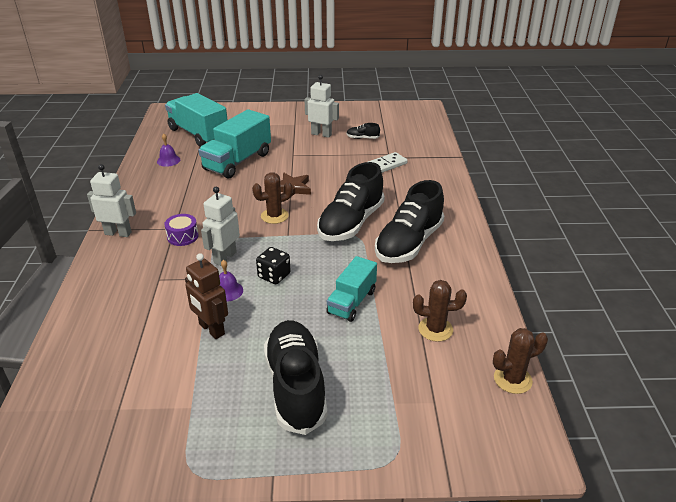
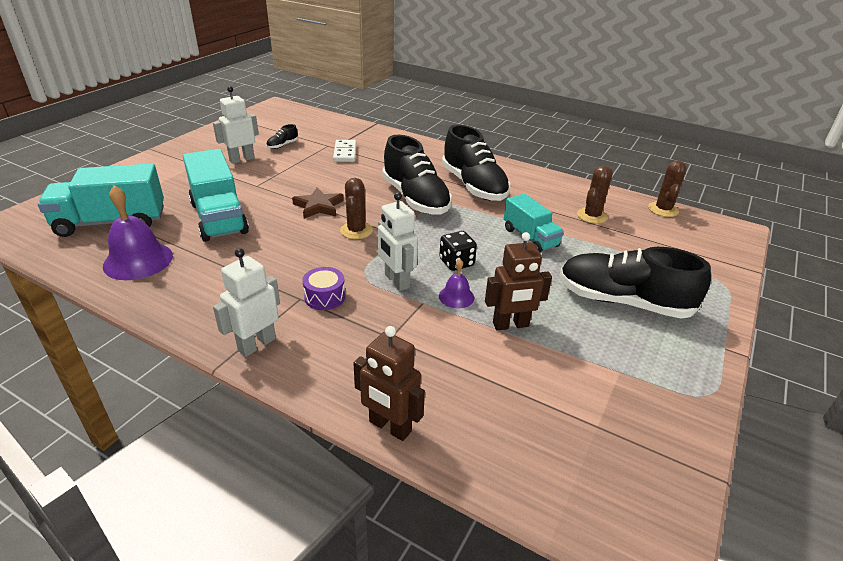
camera: 60 degrees left, 0 degrees up
purple bell [157,134,180,167] -> purple bell [103,185,173,280], size x1.91
none -> brown robot [353,326,425,441]

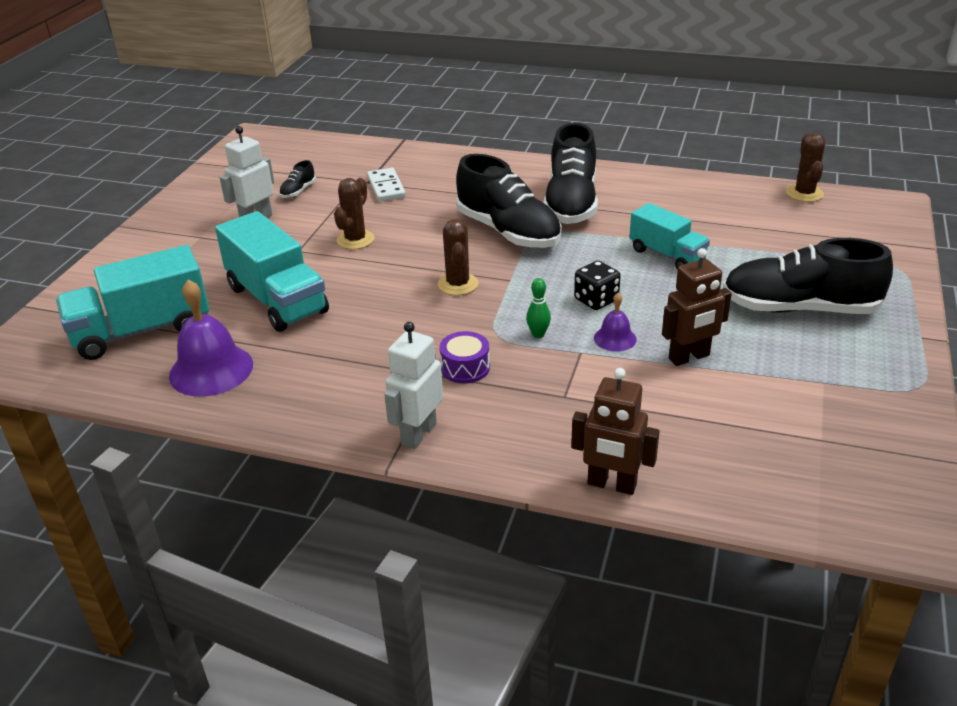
camera: 10 degrees left, 0 degrees up
brown star [292,188,344,219] -> none
white robot [378,192,418,291] -> green bowling pin [526,278,551,338]
black shoe [442,125,510,201] -> black shoe turned 45 degrees clockwise [543,123,598,224]
brown cactus [577,166,613,224] -> brown cactus moved to [334,178,375,249]

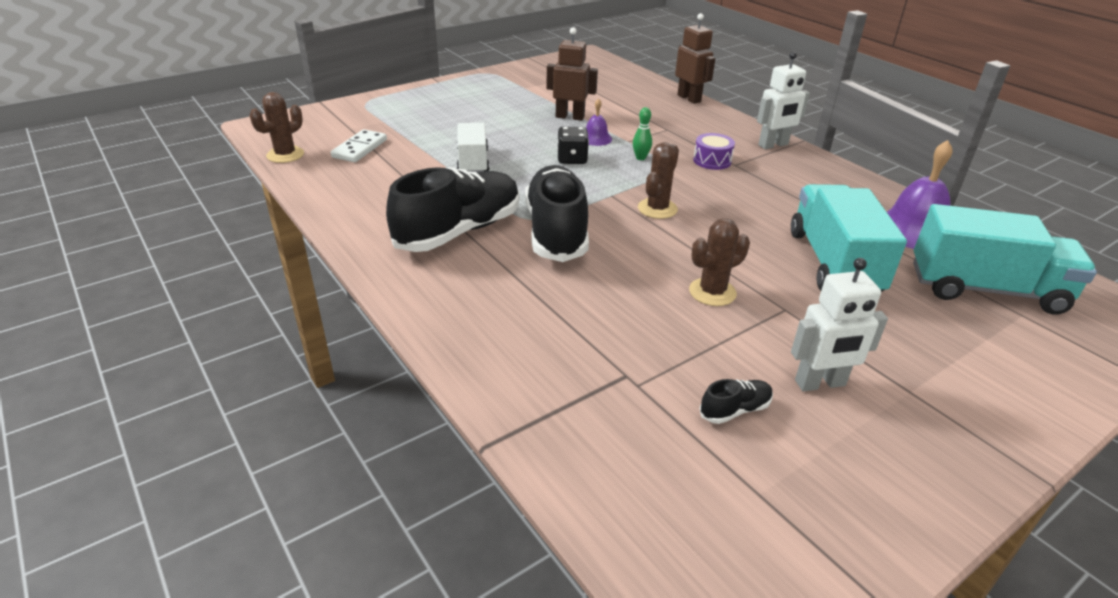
camera: 145 degrees left, 0 degrees up
white domino [367,168,406,202] -> white domino moved to [331,129,387,162]
turquoise truck [629,203,710,269] -> white truck [457,123,490,172]
black shoe [723,238,893,314] -> none

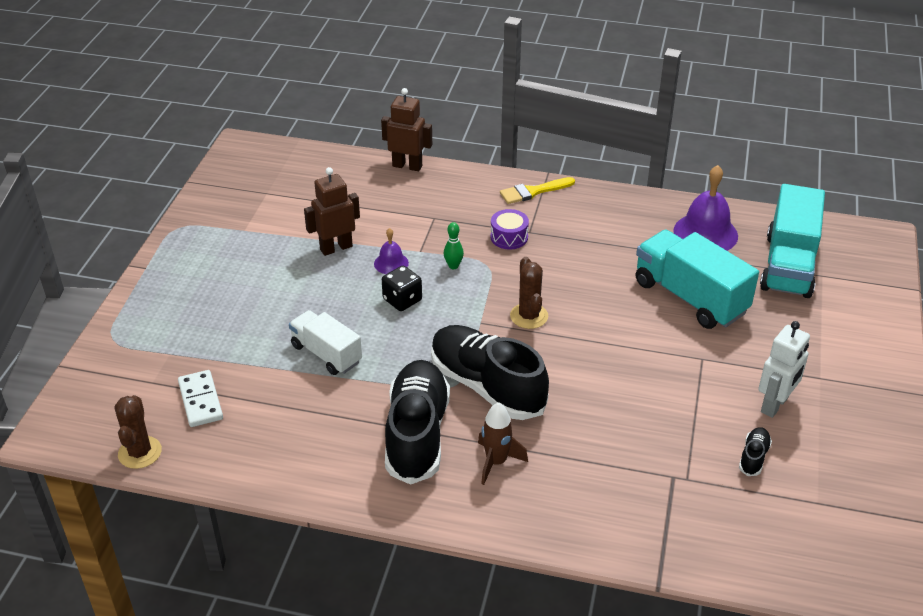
camera: 40 degrees left, 5 degrees up
brown cactus [689,218,750,306] -> none
white robot [757,52,810,149] -> yellow brush [500,177,575,204]
turquoise truck [913,204,1097,315] -> turquoise truck turned 135 degrees clockwise [760,184,825,298]
none -> brown rocket [478,402,528,485]

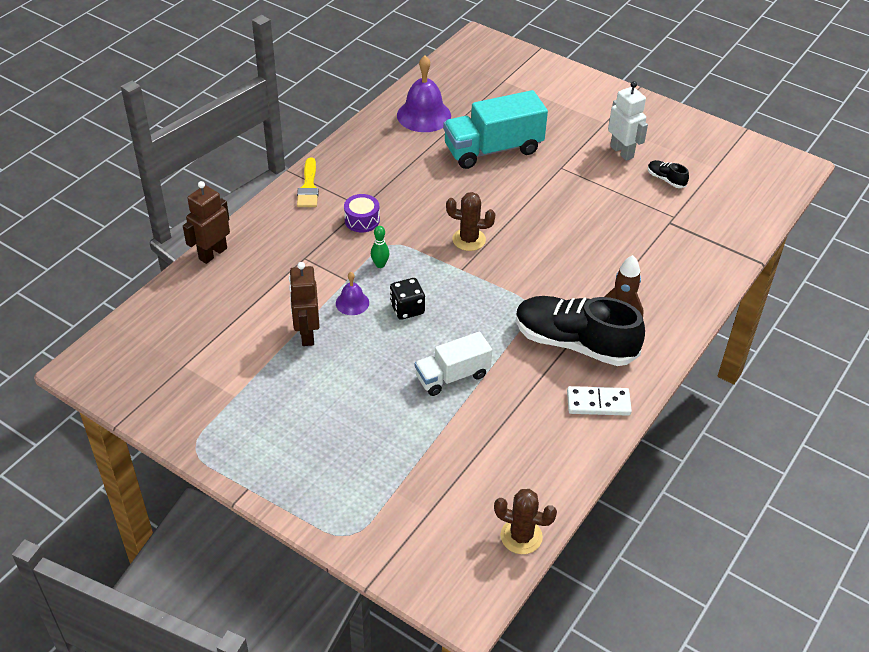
camera: 70 degrees left, 5 degrees up
white domino [178,370,223,427] -> white domino moved to [567,386,632,416]
black shoe [431,325,549,420] -> none
turquoise truck [760,184,825,298] -> none

